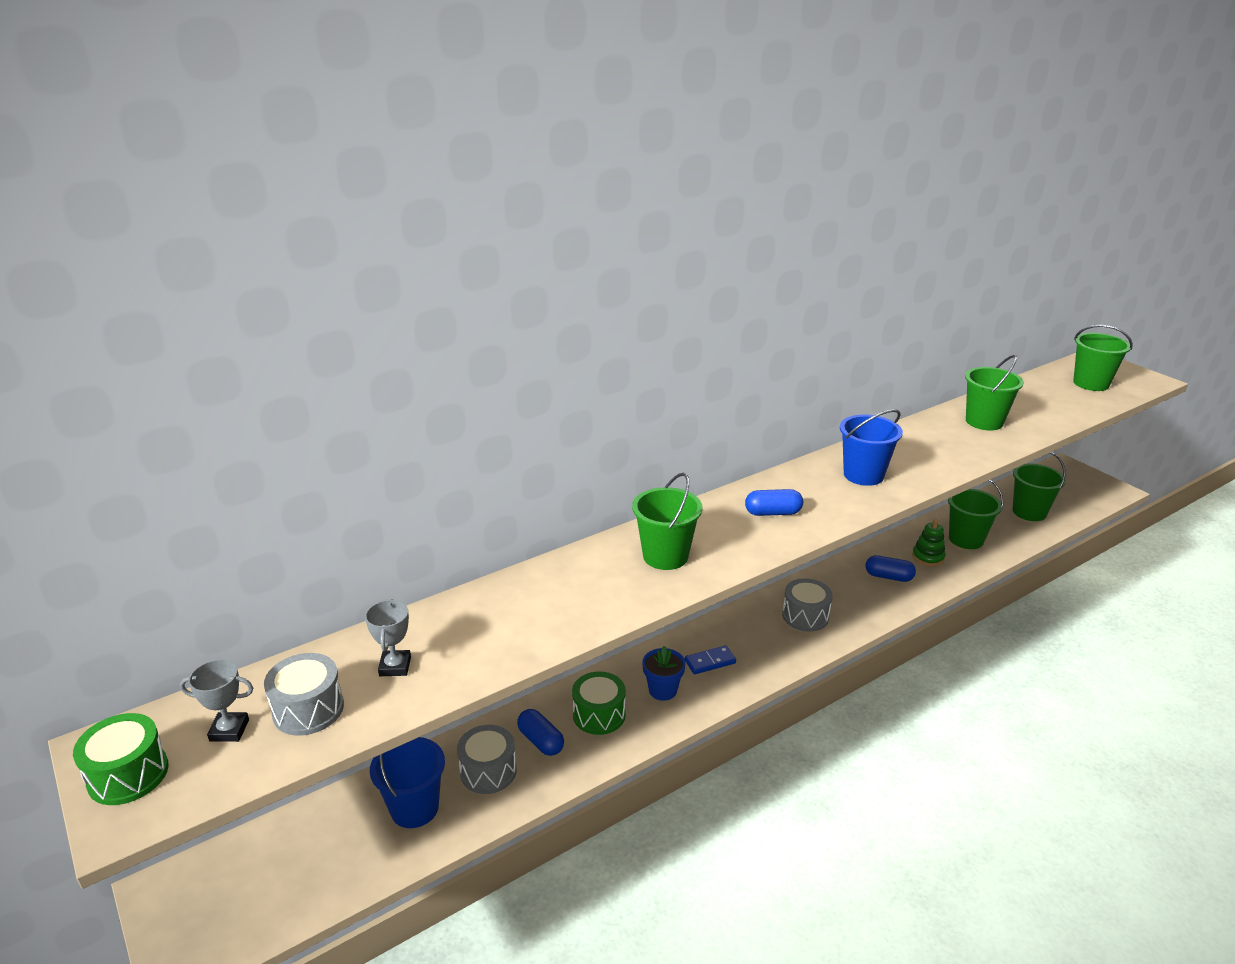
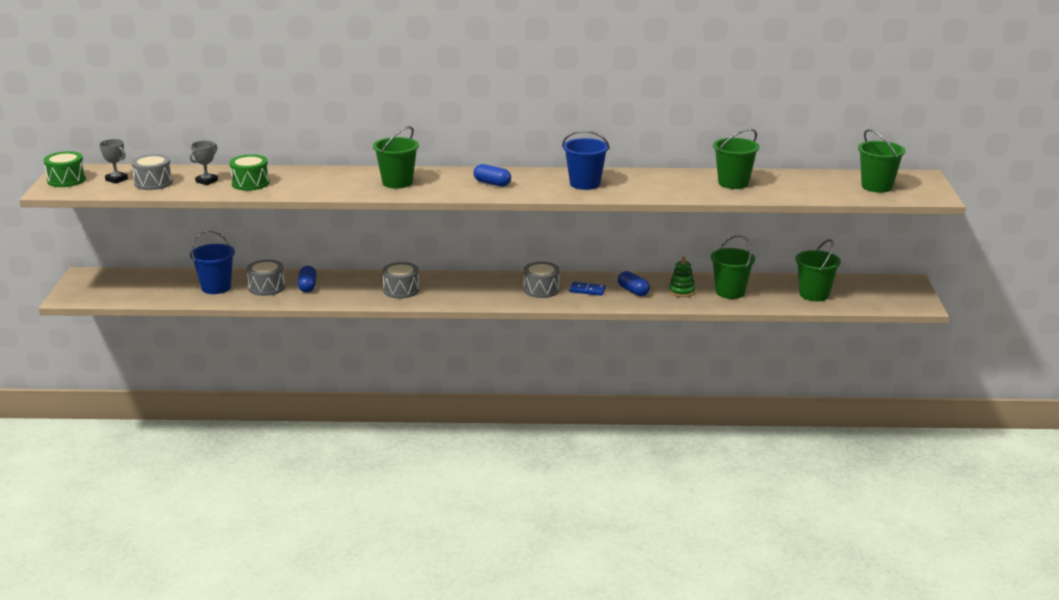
camera: 35 degrees right, 5 degrees down
green drum [572,671,626,735] -> green drum moved to [229,154,270,191]
blue flower pot [642,646,686,701] -> grey drum [382,262,419,299]
blue domino [685,646,736,674] -> blue domino moved to [569,282,606,296]

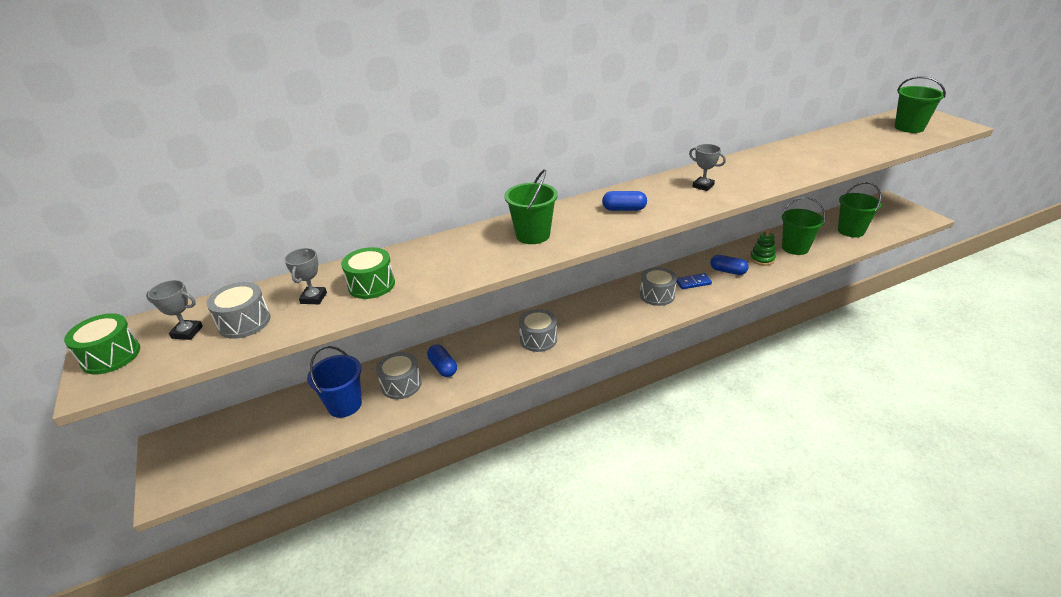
camera: 25 degrees left, 10 degrees up
blue bucket [562,130,610,190] -> grey trophy [689,144,726,191]
green bucket [713,128,759,189] -> none

